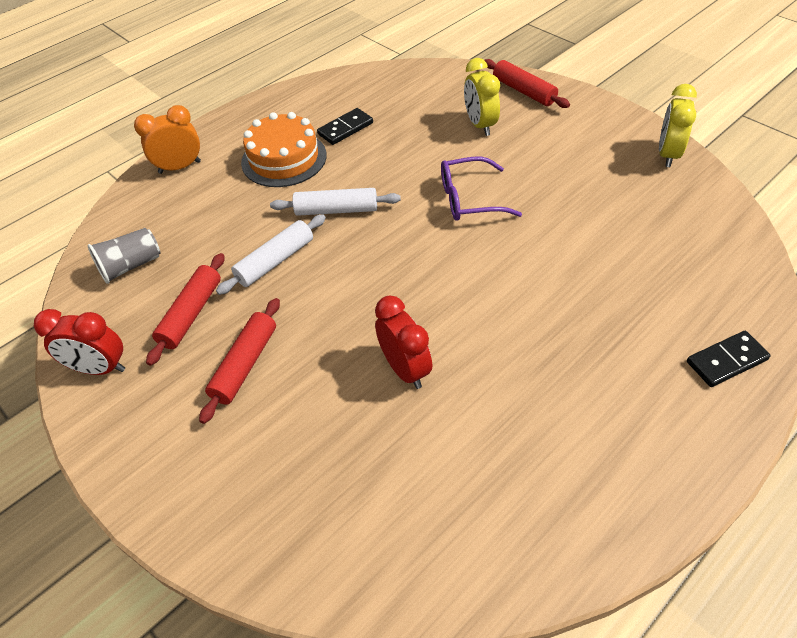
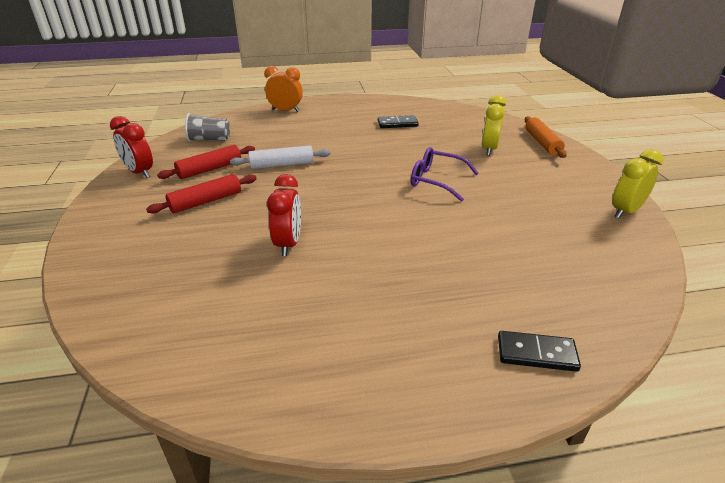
camera: 30 degrees right, 15 degrees down
orange cake [241,112,327,187] -> none
white rolling pin [270,188,401,216] -> none
red rolling pin [484,59,570,108] -> orange rolling pin [525,116,567,158]

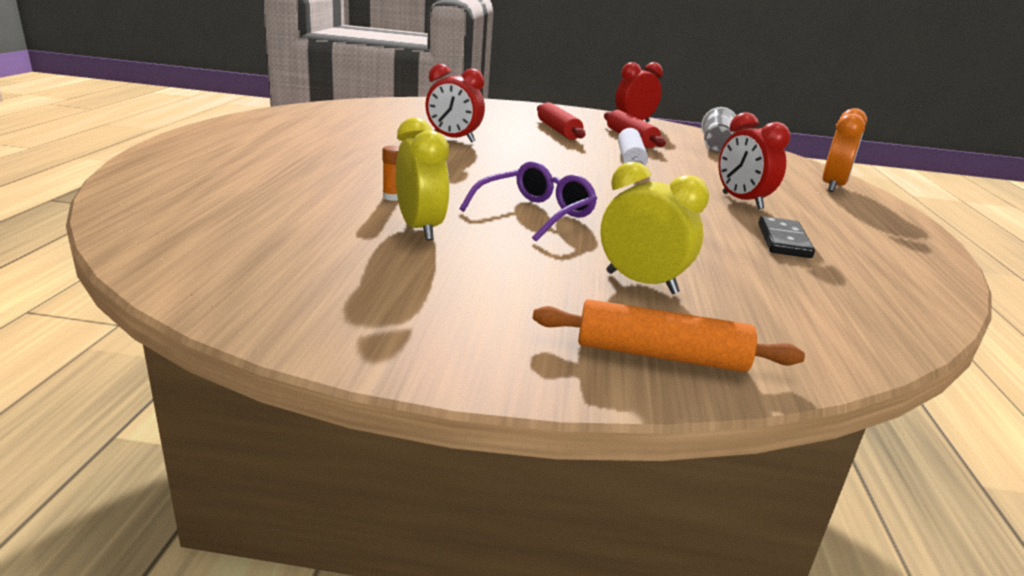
camera: 105 degrees right, 10 degrees down
black domino [498,331,581,372] -> none
yellow clock [612,149,663,219] -> yellow clock moved to [396,117,449,240]
none -> orange glue stick [382,146,399,201]
none -> red clock [719,112,790,209]

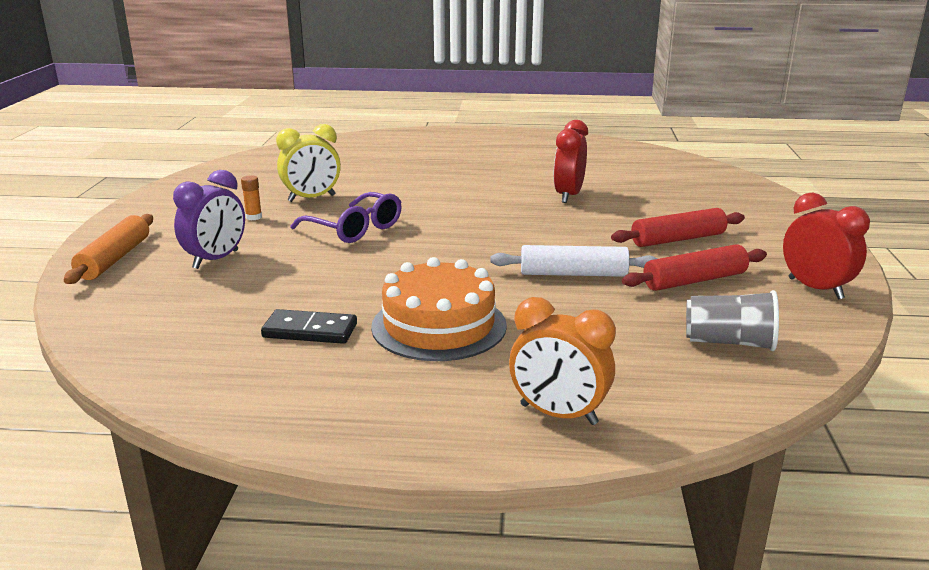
camera: 90 degrees right, 0 degrees up
orange glue stick [382,146,399,201] -> orange glue stick moved to [241,175,262,220]
yellow clock [600,162,709,294] -> purple clock [173,170,245,269]
red clock [719,112,790,209] -> orange cake [371,257,507,361]

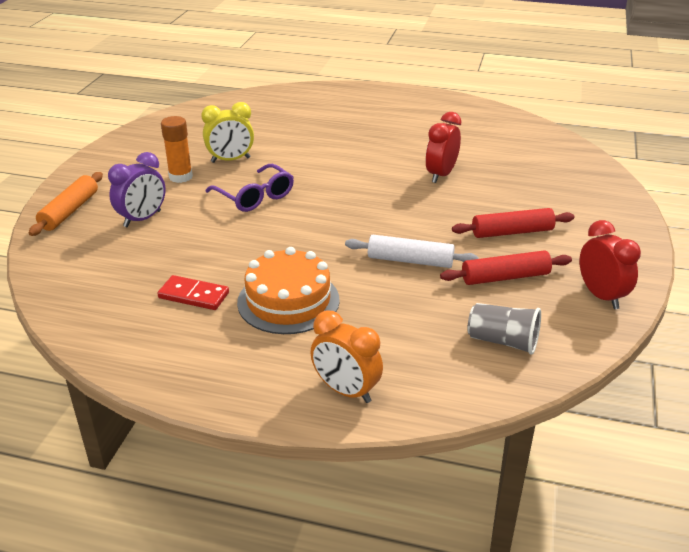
camera: 10 degrees right, 10 degrees up
orange glue stick [241,175,262,220] -> orange glue stick [161,116,193,183], size x1.85
black domino [261,309,357,344] -> red domino [157,275,229,310]

